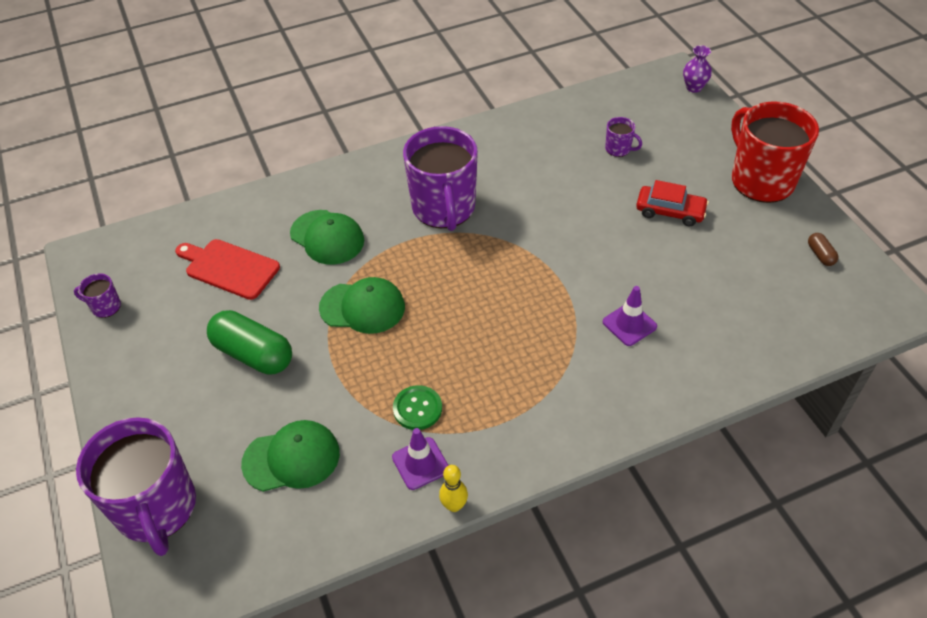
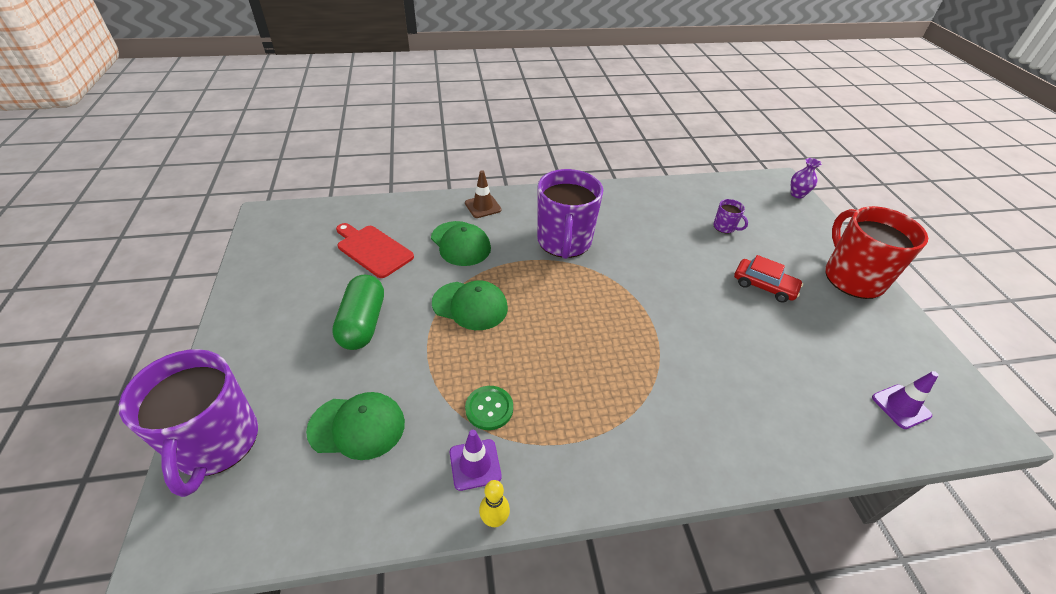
camera: 10 degrees right, 5 degrees down
purple mug [74,273,121,318] -> none
green capsule [207,310,292,375] -> green capsule turned 45 degrees clockwise [332,275,384,350]
purple traffic cone [603,286,657,346] -> purple traffic cone moved to [872,371,939,429]
brown capsule [808,233,838,266] -> none
none -> brown traffic cone [465,170,502,218]

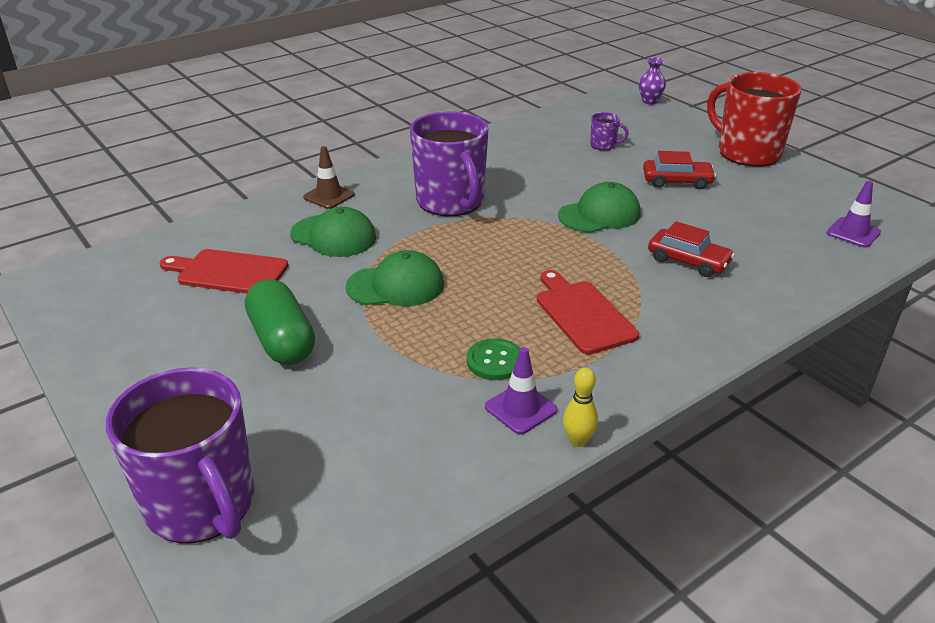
camera: 25 degrees left, 10 degrees down
green cap [306,392,405,460] -> green cap moved to [558,182,641,233]
none -> red cutting board [537,270,639,354]
none -> red car [648,221,735,277]

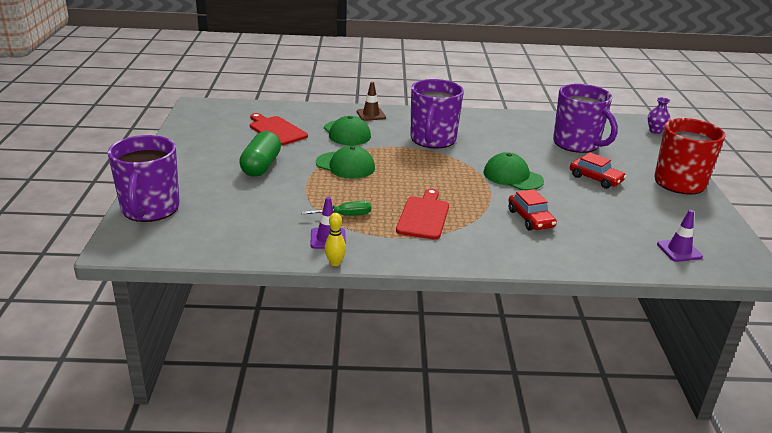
camera: 35 degrees right, 5 degrees down
green button [467,338,520,380] -> green screwdriver [301,201,371,216]
green cap [558,182,641,233] -> green cap turned 150 degrees counterclockwise [484,152,544,190]
purple mug [590,112,629,150] -> purple mug [553,84,618,153], size x2.40

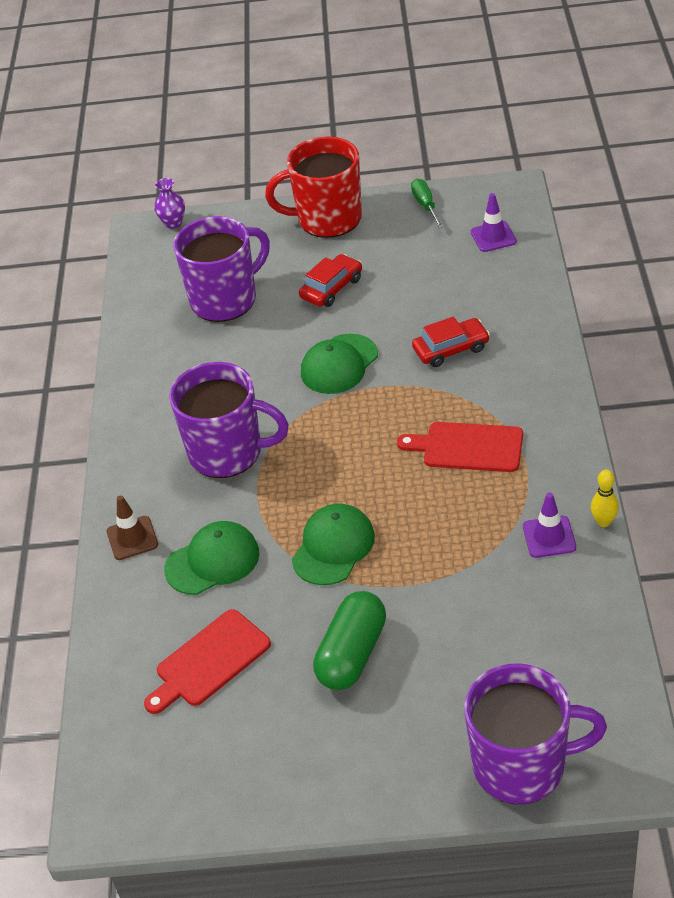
camera: 85 degrees left, 15 degrees up
green capsule [239,131,281,177] -> green capsule turned 75 degrees counterclockwise [313,591,386,690]
green screwdriver [301,201,371,216] -> green screwdriver moved to [411,179,444,228]

